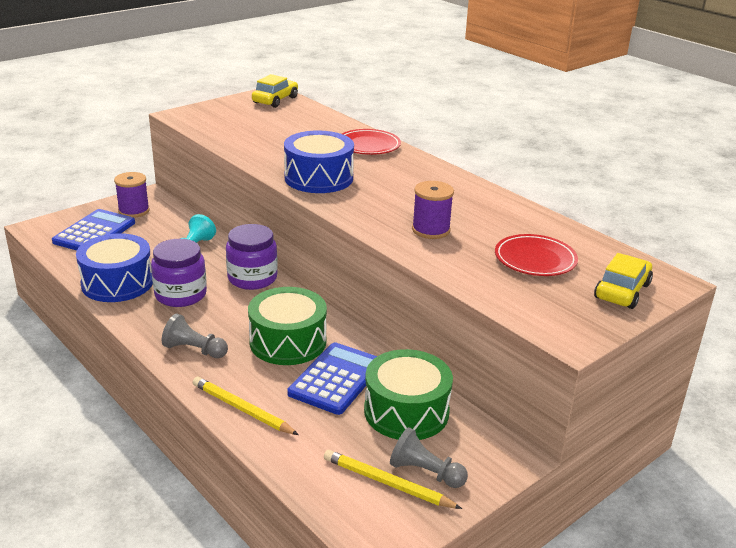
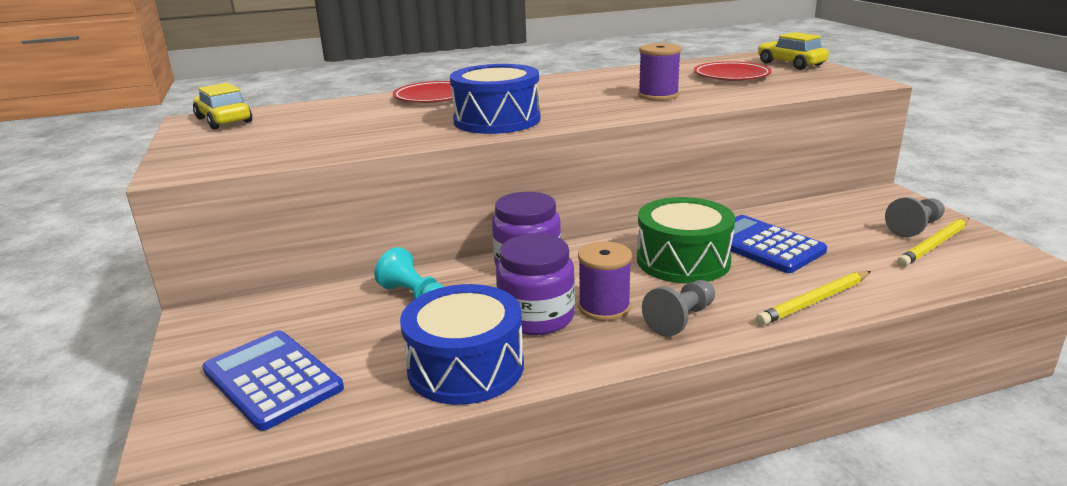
camera: 65 degrees left, 5 degrees down
purple spool [114,172,150,218] -> purple spool moved to [578,241,632,321]
green drum [364,349,453,440] -> none

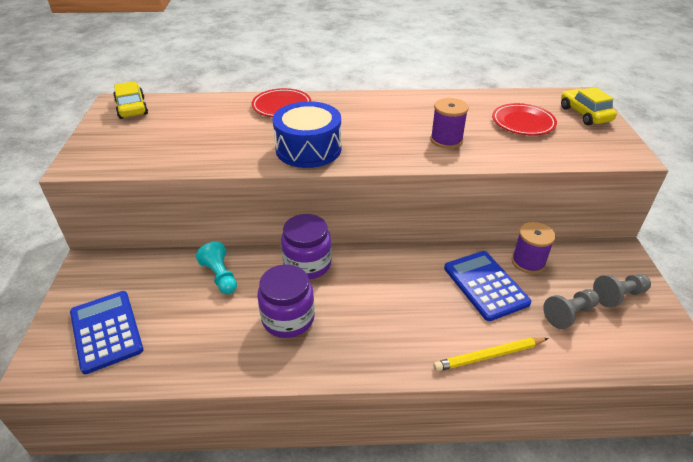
camera: 15 degrees right, 15 degrees up
blue drum [400,284,524,405] -> none
purple spool [578,241,632,321] -> purple spool moved to [512,222,556,274]
green drum [637,197,735,283] -> none
grey pawn [642,280,715,337] -> grey pawn moved to [543,289,599,329]
yellow pencil [897,218,969,267] -> none

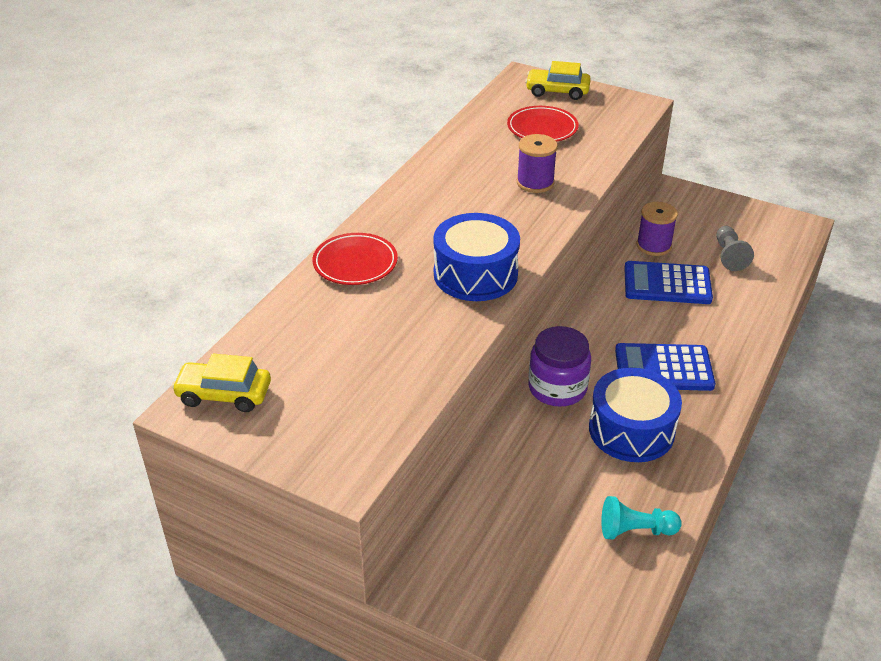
camera: 60 degrees left, 0 degrees up
blue calculator [70,291,143,374] -> blue calculator moved to [615,343,715,391]
turquoise pawn [196,242,237,294] -> turquoise pawn moved to [601,496,682,540]
purple jar [257,264,315,338] -> blue drum [589,368,682,462]
yellow pencil [433,338,549,372] -> none
grey pawn [593,274,651,308] -> none

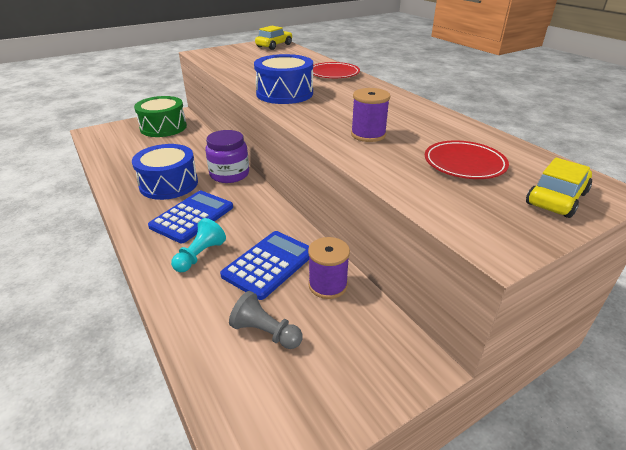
camera: 120 degrees right, 5 degrees down
turquoise pawn [601,496,682,540] -> turquoise pawn moved to [171,218,226,272]
none -> green drum [134,96,187,137]

